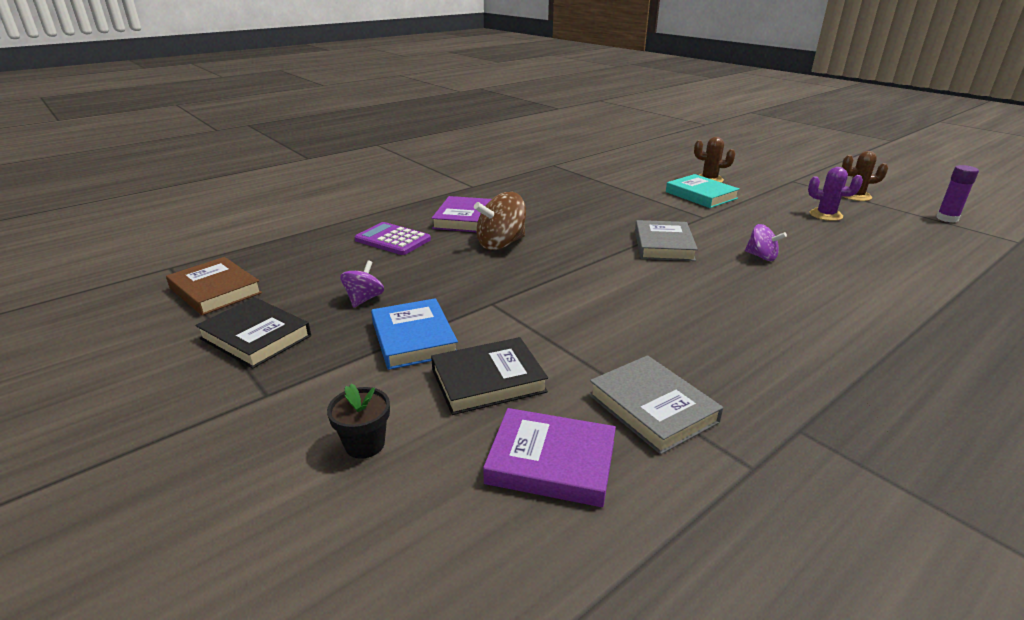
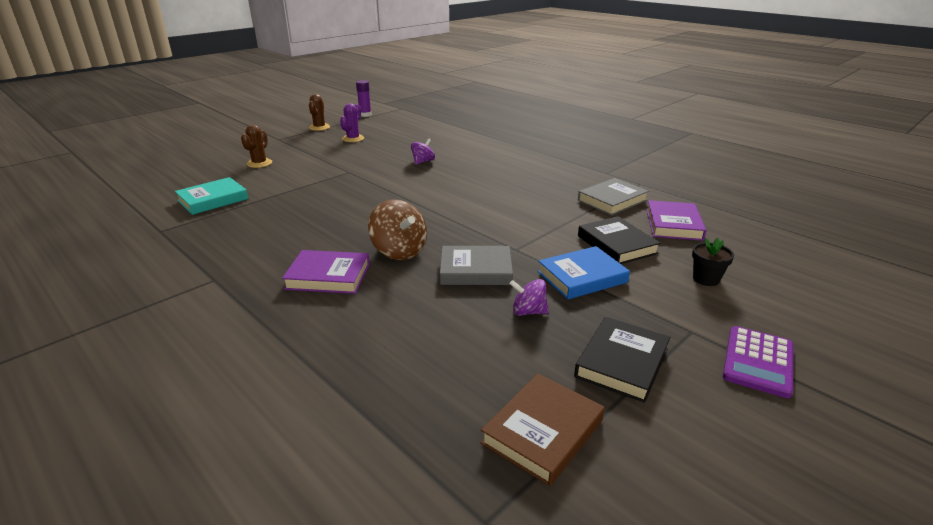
camera: 95 degrees left, 0 degrees up
purple calculator [355,222,431,255] -> purple calculator moved to [723,326,793,398]
grey book [635,220,698,261] -> grey book moved to [440,246,513,285]
turquoise book [666,174,740,208] -> turquoise book moved to [175,177,248,215]

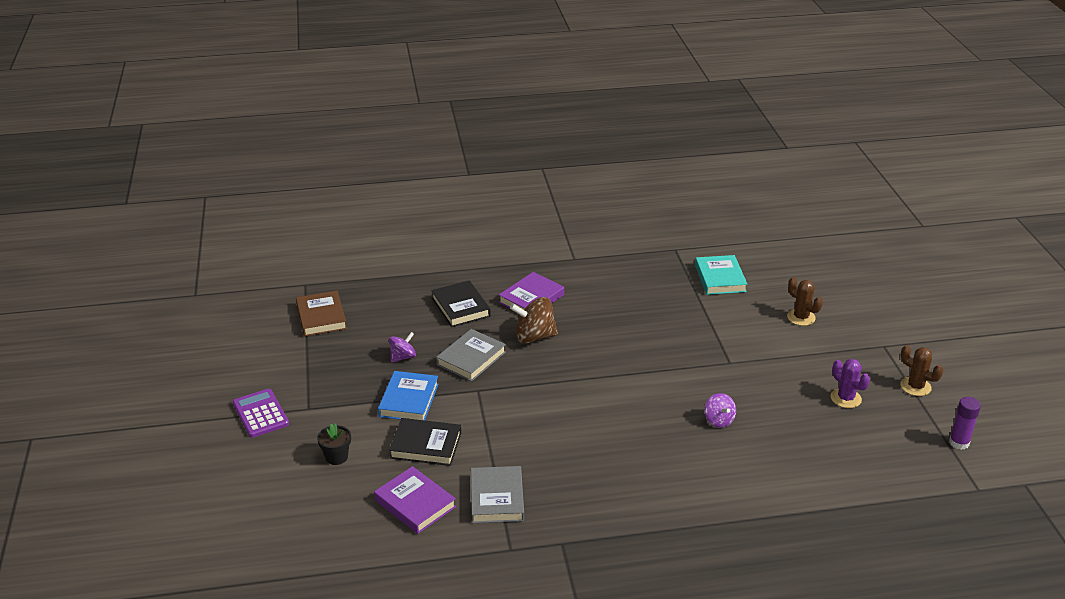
camera: 125 degrees right, 5 degrees up
black book [574,317,670,403] -> black book moved to [431,280,491,327]

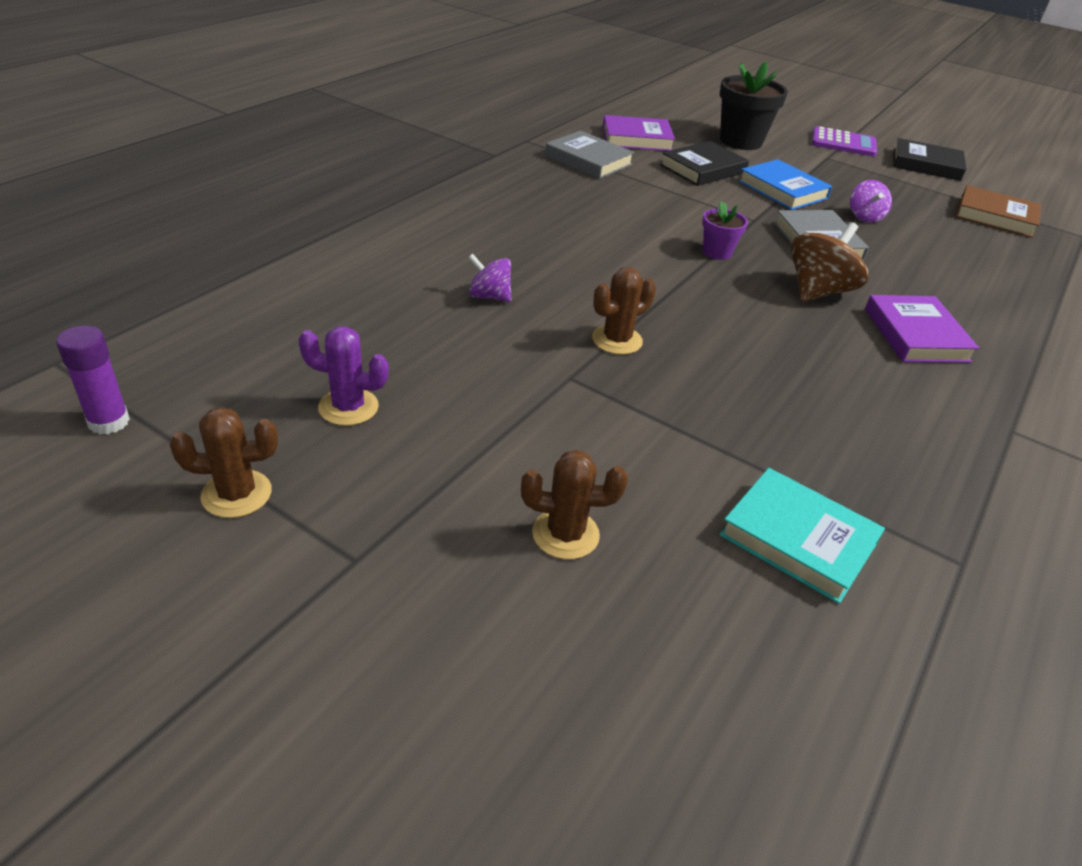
camera: 130 degrees right, 5 degrees up
black flower pot [317,423,351,465] -> black flower pot [720,61,788,150], size x1.88
black book [431,280,491,327] -> black book moved to [893,138,966,181]
none -> brown cactus [592,267,656,355]
none -> purple flower pot [702,202,748,260]

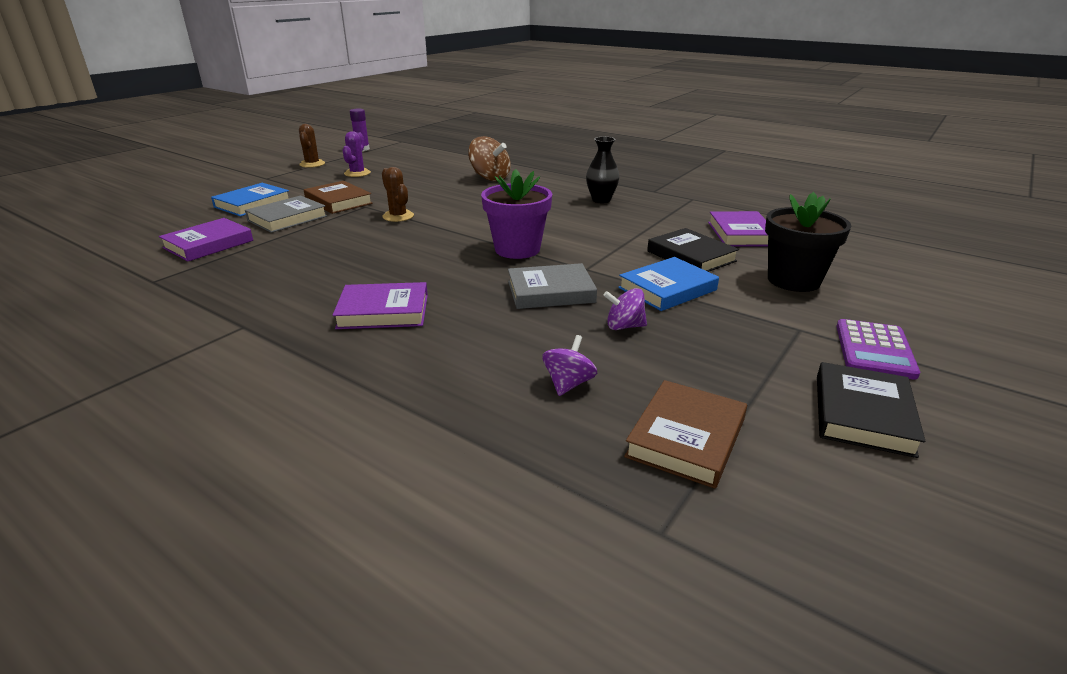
camera: 95 degrees right, 10 degrees down
purple spinning top [468,253,512,302] -> purple spinning top moved to [542,335,597,396]
brown cactus [521,450,628,559] -> blue book [211,183,289,216]
grey book [545,131,634,179] -> grey book moved to [245,195,327,233]
purple flower pot [702,202,748,260] -> purple flower pot [481,169,552,259], size x1.88
turquoise book [719,468,885,604] -> purple book [159,218,253,261]
brown spinning top [791,222,868,302] -> brown spinning top moved to [468,136,511,181]
none -> brown book [304,181,373,214]
none -> black vase [586,137,619,203]

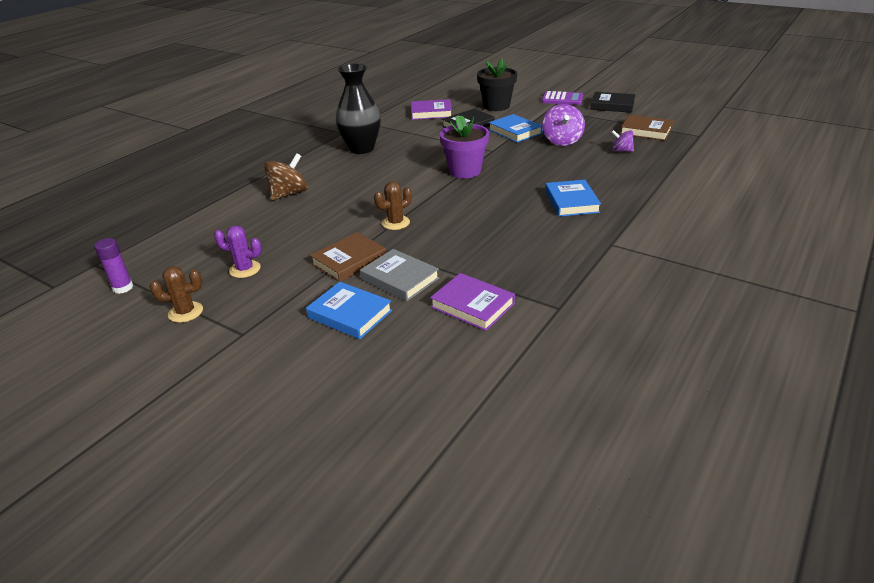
camera: 90 degrees left, 5 degrees up
purple book [333,282,428,329] -> blue book [545,180,601,217]
grey book [508,263,597,309] -> none
black vase [586,137,619,203] -> black vase [336,64,381,154], size x1.70
purple spinning top [603,288,647,330] -> purple spinning top [542,104,585,146], size x1.66

